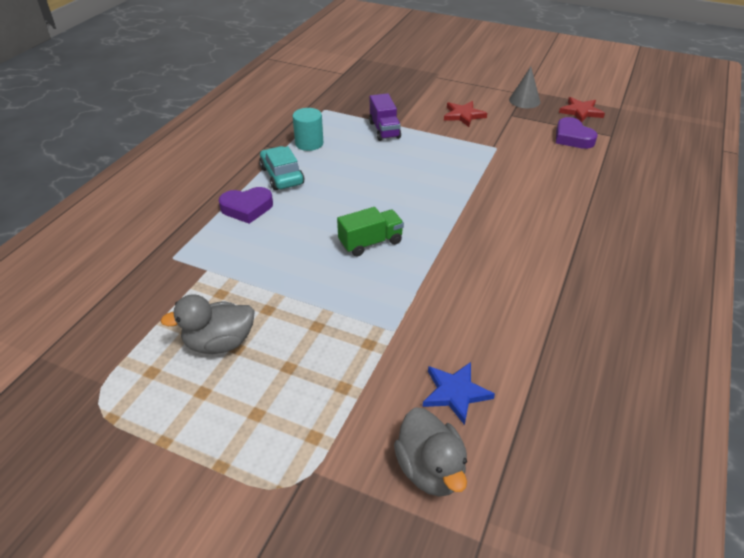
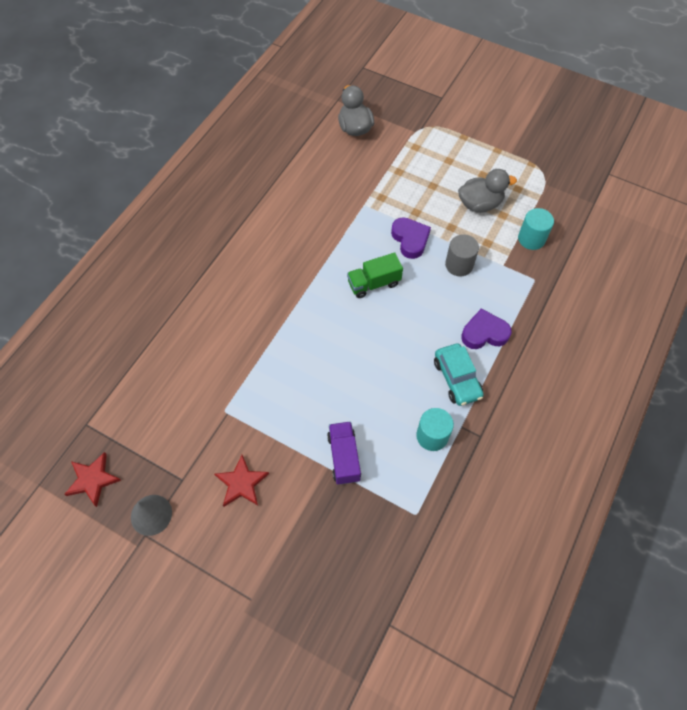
camera: 175 degrees left, 20 degrees up
blue star [423,362,495,425] -> none
purple heart [556,117,598,149] -> purple heart moved to [391,217,431,259]
none -> grey cylinder [445,234,479,276]
none -> turquoise cylinder [518,208,554,250]

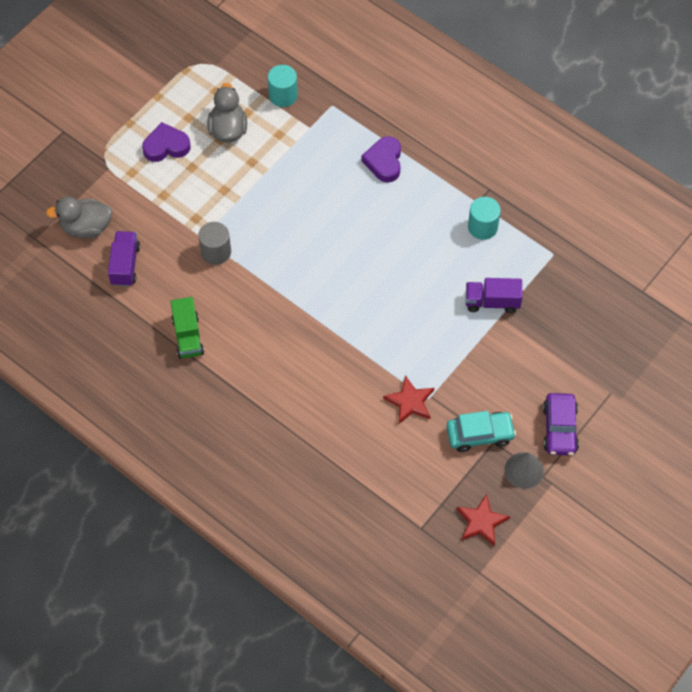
camera: 80 degrees left, 0 degrees up
red star [214,455,269,507] -> red star moved to [383,375,434,424]
green truck [347,252,403,298] -> green truck moved to [171,297,204,359]
purple heart [391,217,431,259] -> purple heart moved to [142,122,190,162]
turquoise car [434,343,484,406] -> turquoise car moved to [447,411,516,452]
grey cylinder [445,234,479,276] -> grey cylinder moved to [198,222,231,265]
none -> purple truck [108,231,140,287]
none -> purple car [543,393,579,456]

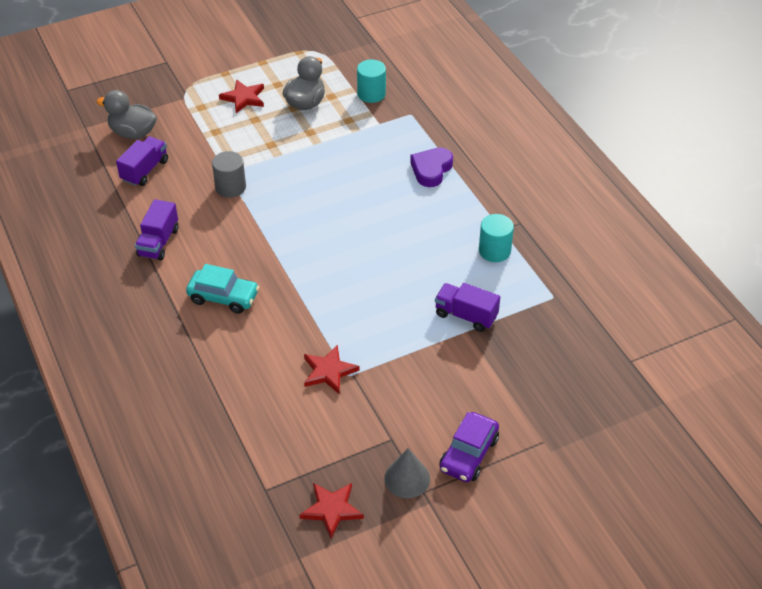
camera: 25 degrees right, 15 degrees down
purple heart [142,122,190,162] -> red star [219,79,264,113]
green truck [171,297,204,359] -> purple truck [135,199,179,261]
turquoise car [447,411,516,452] -> turquoise car moved to [186,264,259,314]

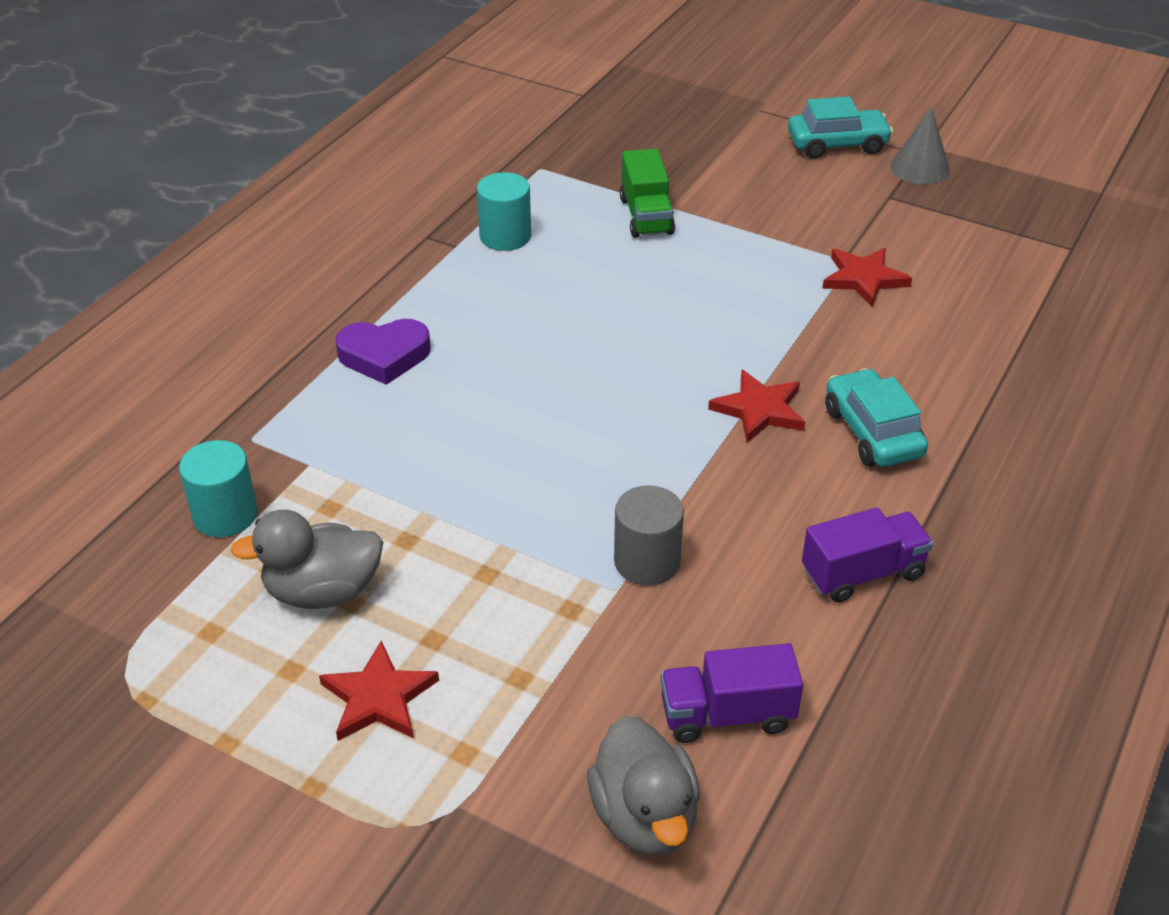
camera: 125 degrees left, 5 degrees down
red star [300,483,364,539] -> red star moved to [708,370,805,443]
purple truck [435,283,500,332] -> green truck [620,149,675,238]
purple car [439,412,499,482] -> turquoise car [788,96,893,159]

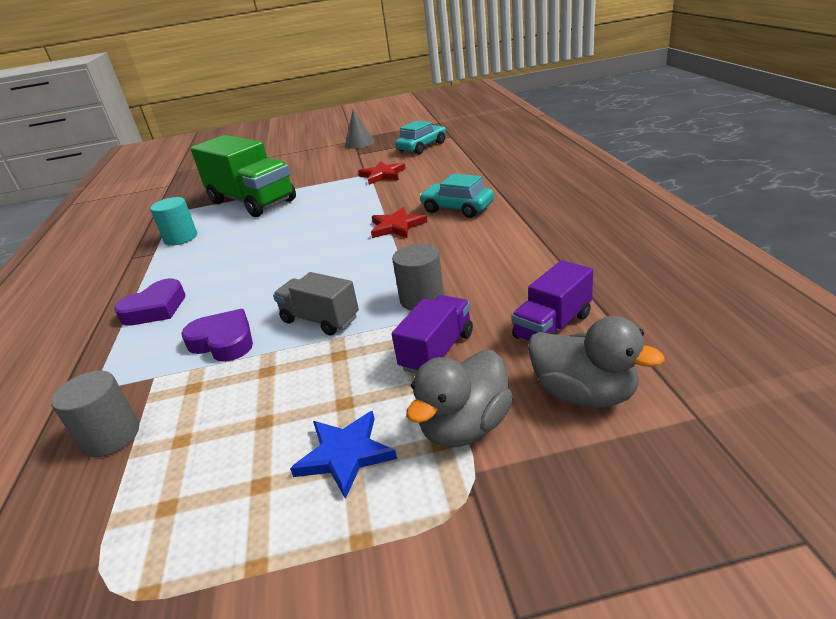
camera: 35 degrees left, 10 degrees down
turquoise cylinder [179,440,258,537] -> grey cylinder [51,371,139,457]
grey duck [230,510,383,609] -> grey duck moved to [406,350,513,447]
red star [319,641,439,741] -> blue star [290,411,397,499]
green truck [620,149,675,238] -> green truck [191,135,296,217], size x1.93
turquoise car [788,96,893,159] -> turquoise car moved to [395,121,446,154]
purple truck [802,507,933,603] -> purple truck moved to [392,295,473,374]
none -> purple heart [181,309,253,362]
none -> grey truck [273,272,359,335]

